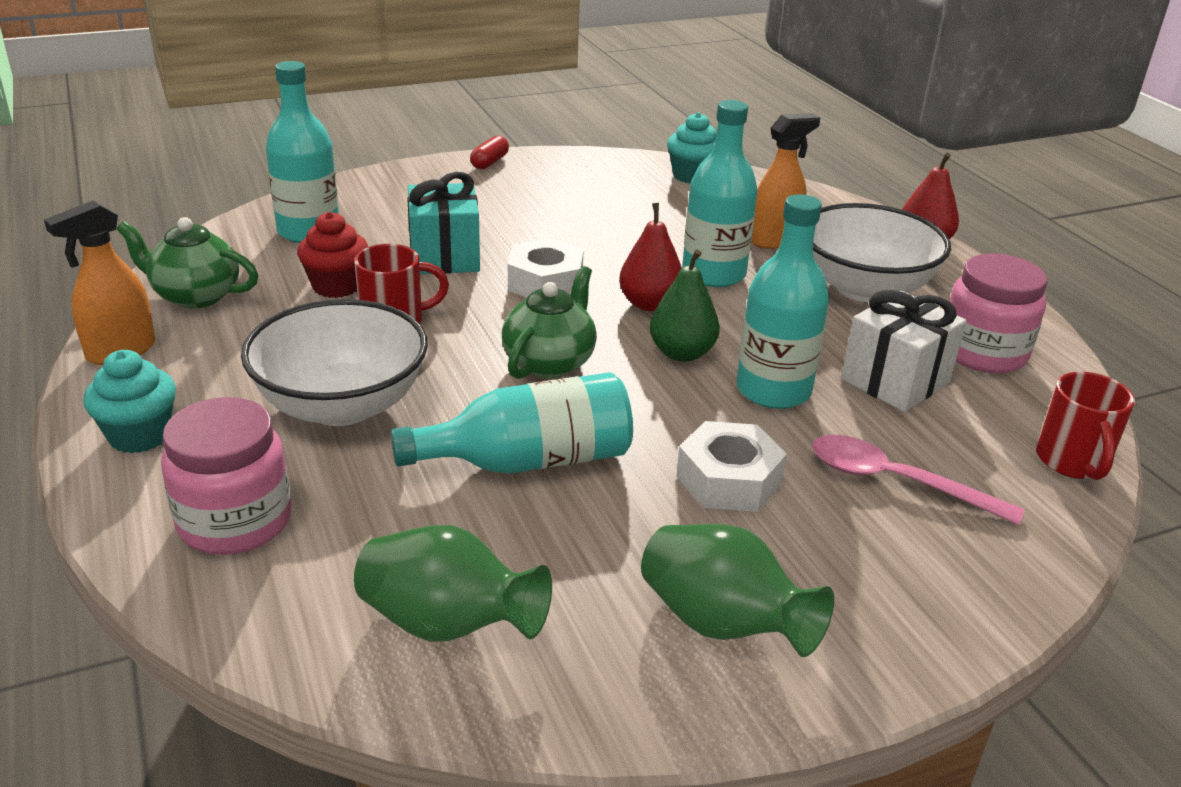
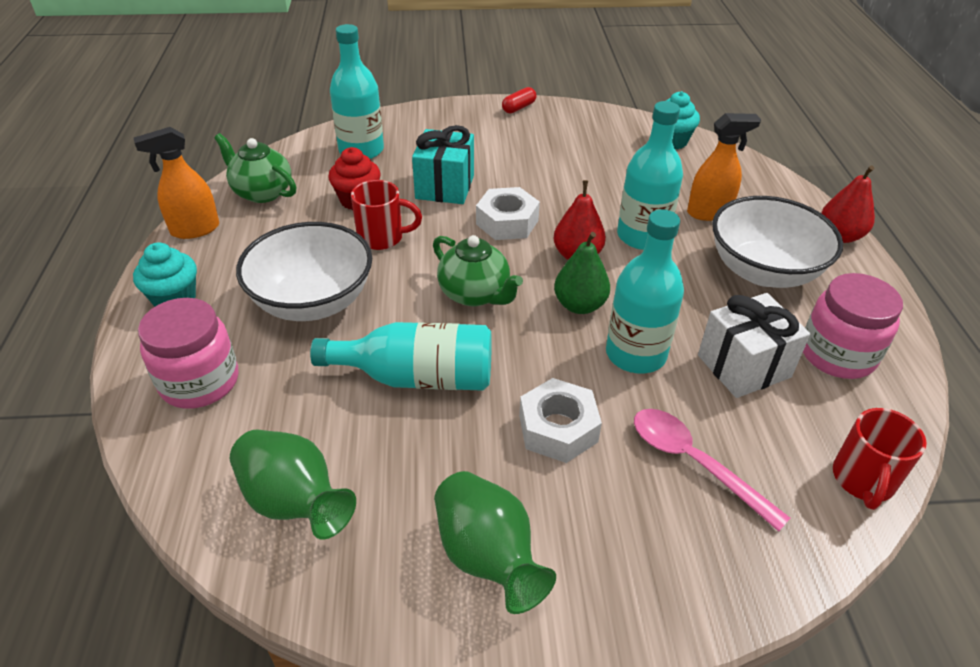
camera: 20 degrees right, 10 degrees up
green teapot [502,266,597,379] -> green teapot turned 90 degrees clockwise [433,235,523,306]

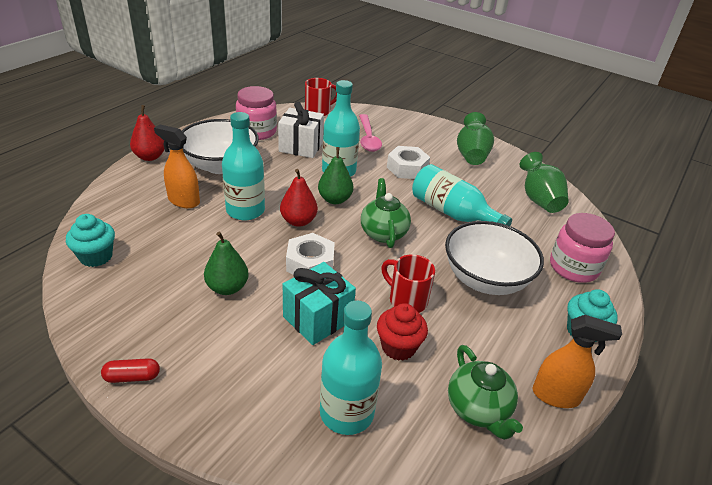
camera: 145 degrees left, 5 degrees down
none -> green pear [204,232,249,295]

